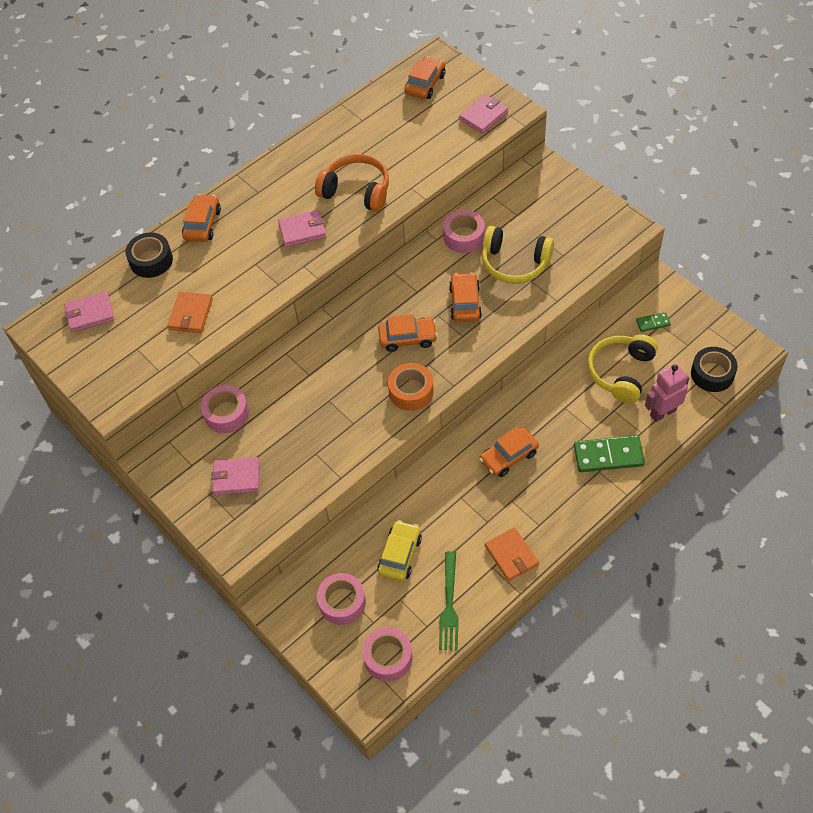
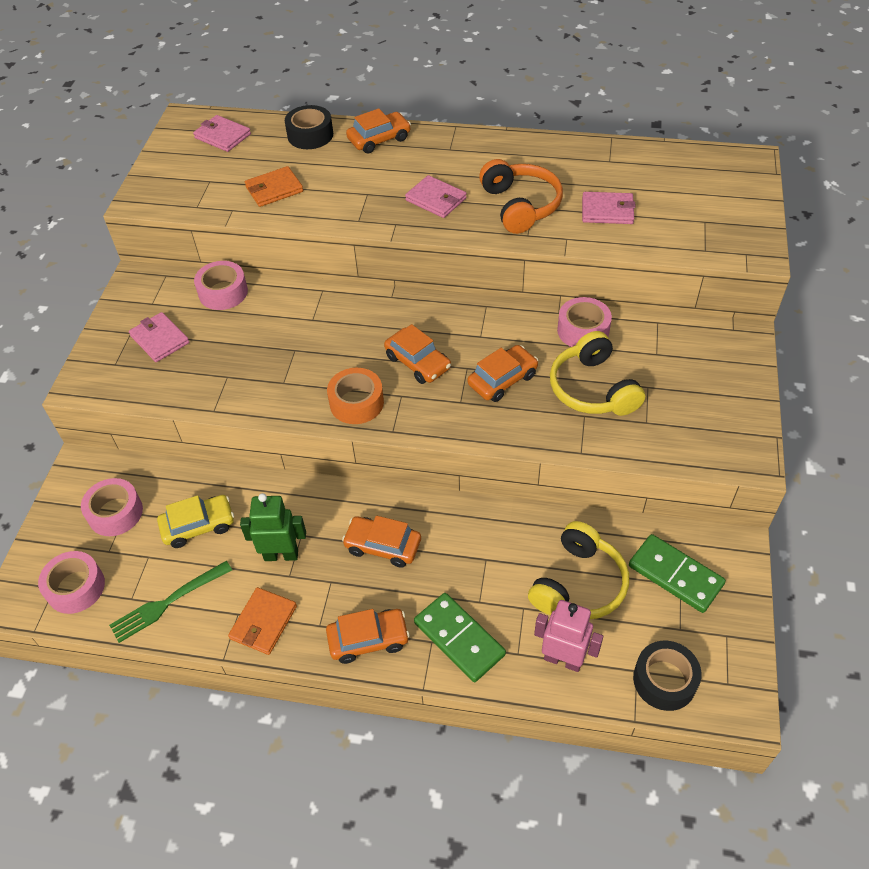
camera: 50 degrees right, 5 degrees down
orange car [405,56,446,99] -> orange car moved to [326,609,410,664]
pink wallet [459,95,508,134] -> pink wallet moved to [582,192,636,224]
yellow headphones [588,334,658,403] -> yellow headphones turned 135 degrees clockwise [528,521,629,619]
green domino [636,312,671,332] -> green domino [629,534,726,613], size x1.97
none -> green robot [240,493,306,561]

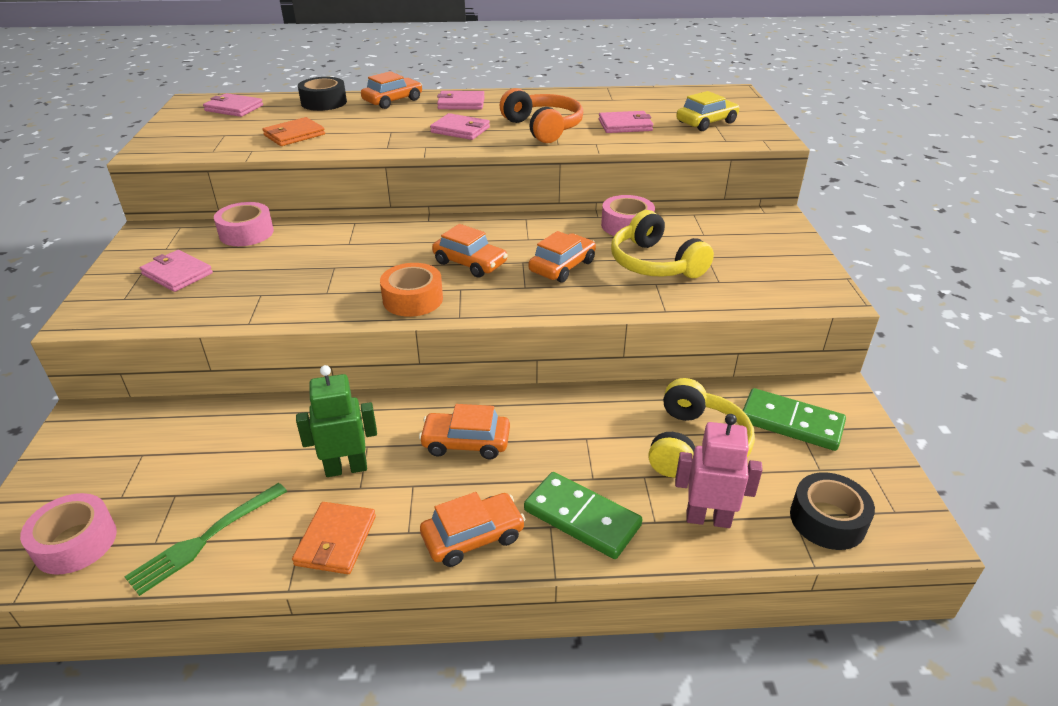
camera: 15 degrees left, 15 degrees down
pink tape [81,478,143,536] -> none
yellow car [157,495,234,548] -> yellow car moved to [676,91,739,131]
none -> pink wallet [437,91,485,109]

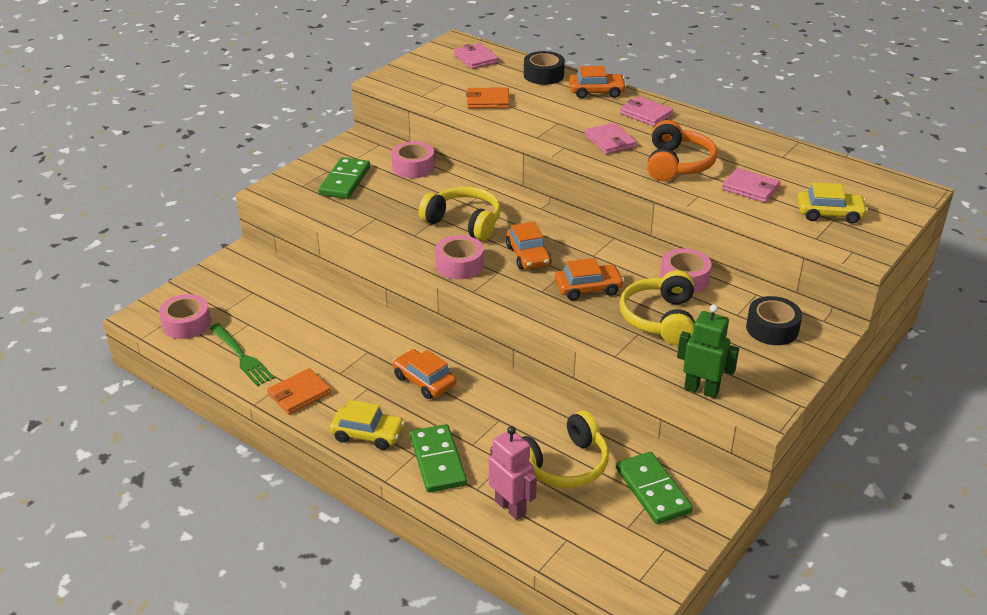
camera: 40 degrees right, 0 degrees up
green fork [124,483,287,596] -> green fork turned 120 degrees counterclockwise [210,323,274,386]
pink wallet [140,250,213,292] -> green domino [318,157,370,199]
green robot [296,365,377,477] -> green robot moved to [677,305,739,398]
orange tape [380,263,443,317] -> pink tape [435,235,484,279]
orange car [420,492,525,567] -> yellow car [330,400,405,450]
black tape [790,472,875,550] -> black tape moved to [746,296,802,345]
none -> yellow headphones [419,186,501,241]

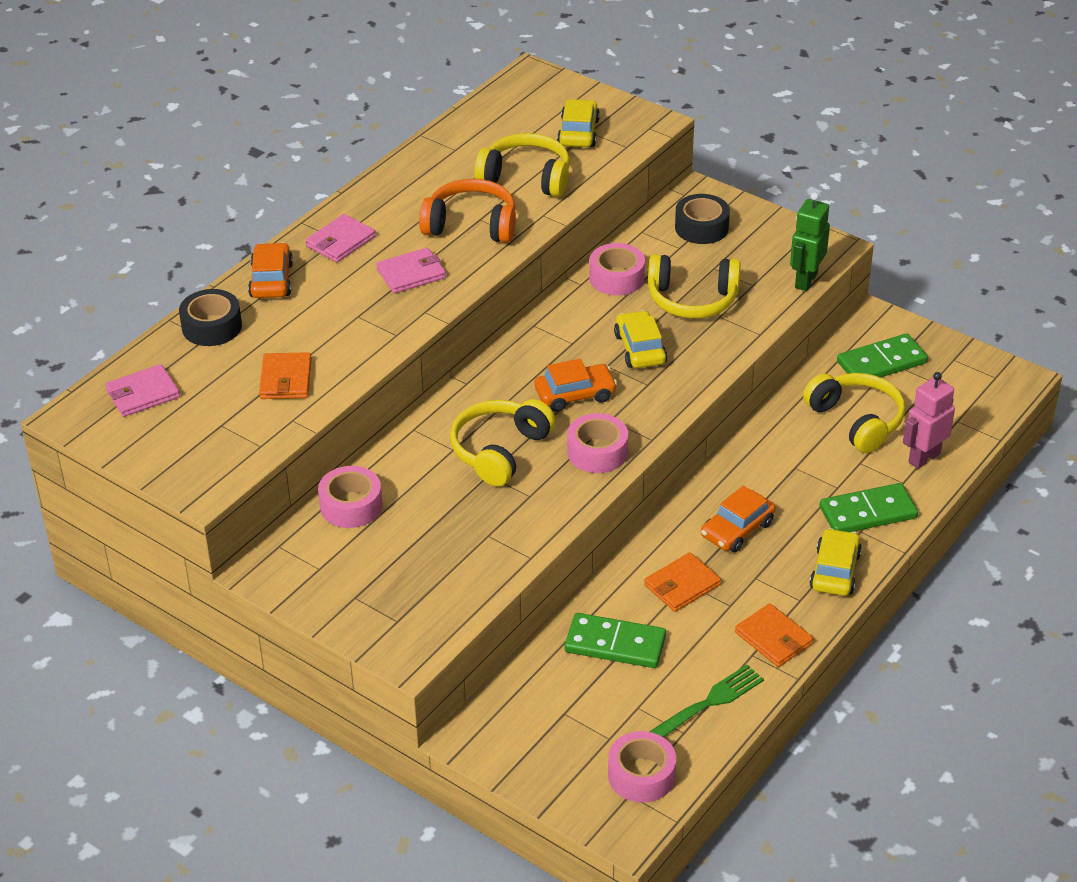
camera: 90 degrees left, 5 degrees up
green domino [318,157,370,199] -> green domino moved to [565,613,666,668]
orange car [555,258,624,300] -> yellow car [614,310,667,368]
pink wallet [722,168,780,203] -> yellow headphones [474,133,570,197]
none -> orange wallet [644,552,721,612]

